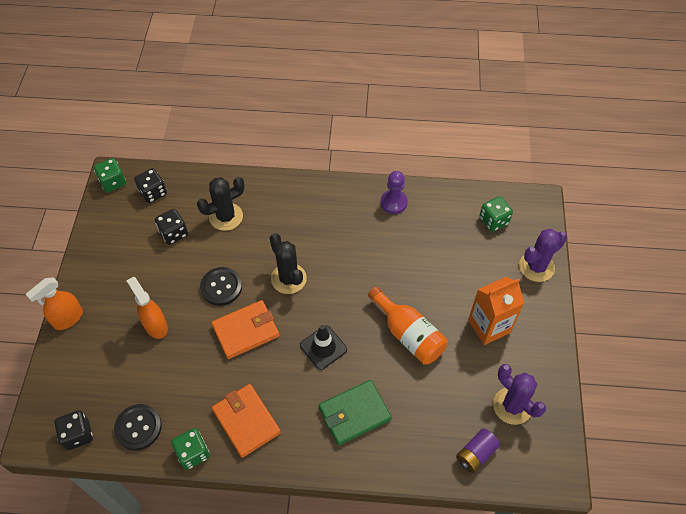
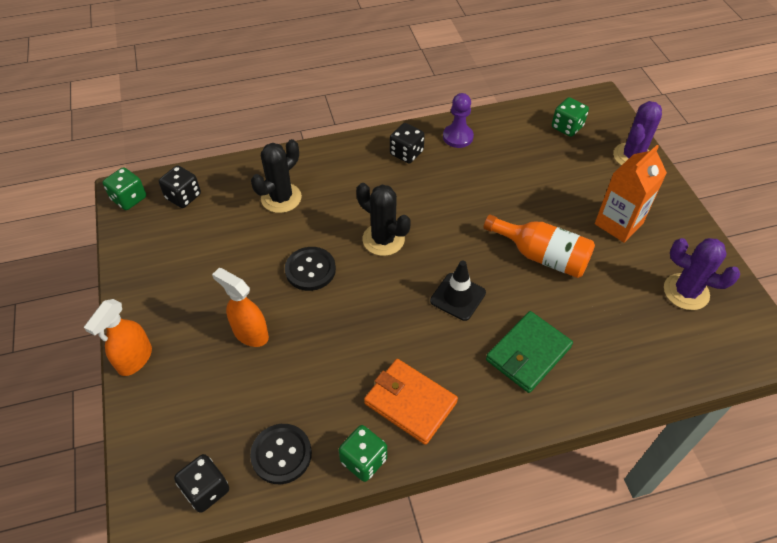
camera: 20 degrees left, 5 degrees down
black dice [155,209,188,245] -> black dice moved to [390,123,425,163]
orange wallet [211,300,279,359] -> none
purple battery [456,428,500,473] -> none

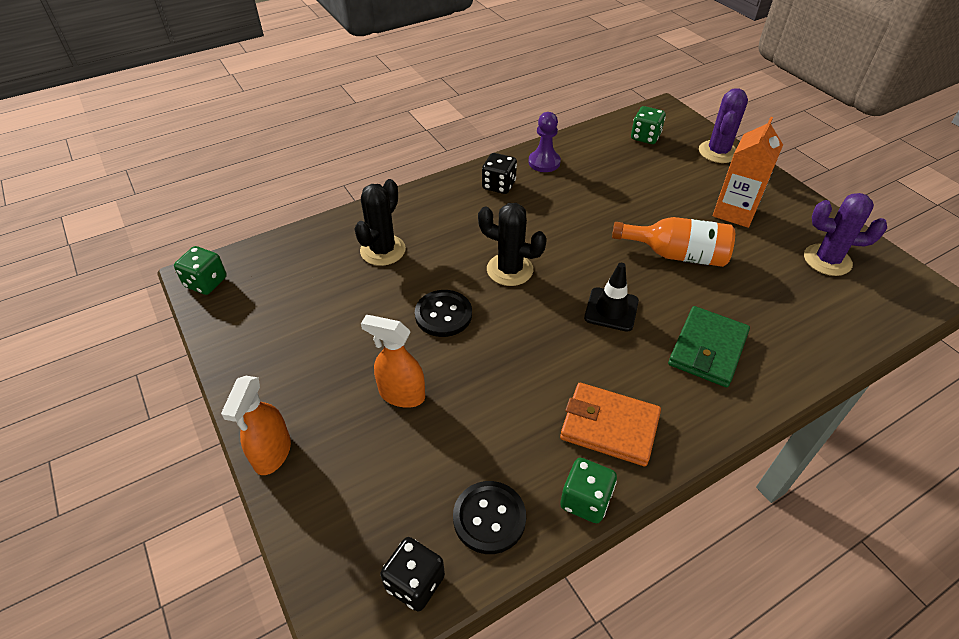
camera: 15 degrees left, 5 degrees down
black dice [159,166,201,208] -> none

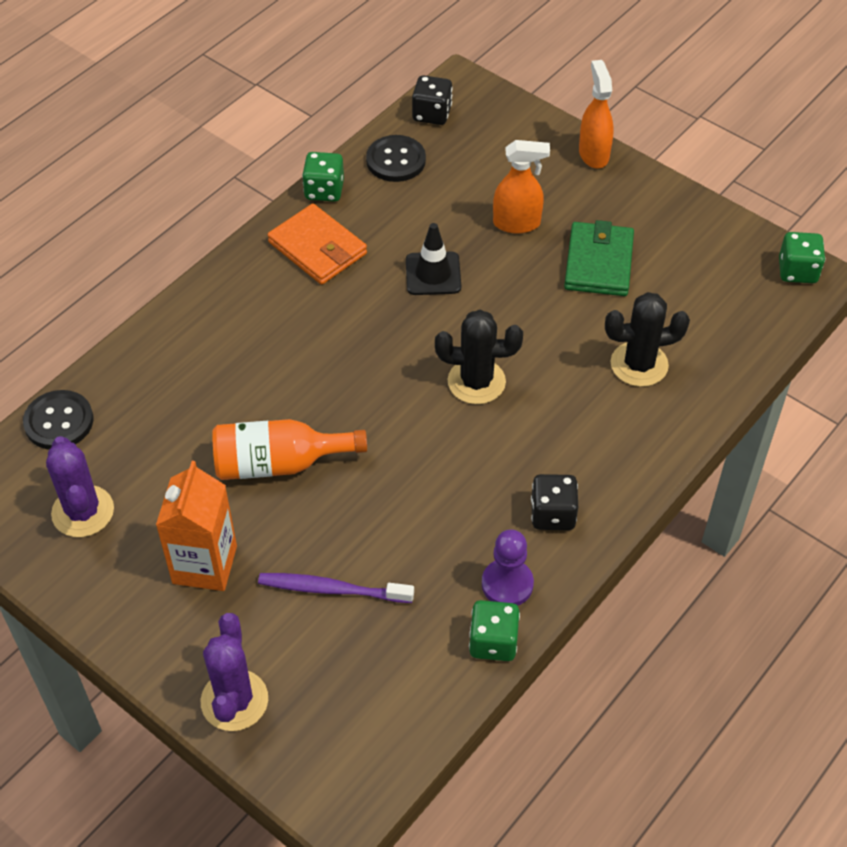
camera: 160 degrees right, 5 degrees up
black cactus [354,179,406,266] -> black cactus turned 75 degrees clockwise [605,292,690,387]
black button [415,290,472,337] -> black button moved to [23,390,93,449]
orange wallet [560,383,661,466] -> orange wallet turned 45 degrees clockwise [268,204,367,285]
black traffic cone [584,263,639,332] -> black traffic cone moved to [406,223,461,295]
green dice [631,106,666,144] -> green dice moved to [469,600,520,661]
green wallet [668,306,750,387] -> green wallet moved to [564,220,634,296]
purple cactus [804,193,887,276] -> purple cactus turned 75 degrees clockwise [46,436,114,537]
none -> purple toothbrush [258,573,414,603]

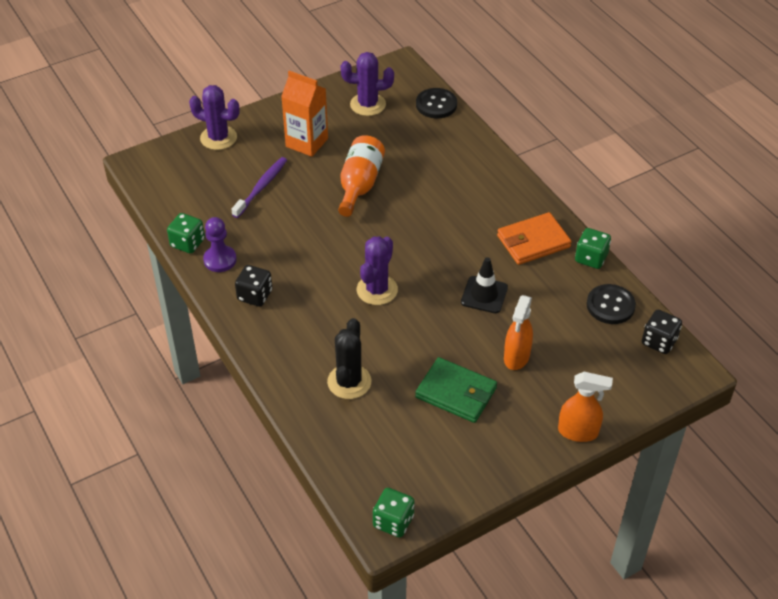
camera: 110 degrees right, 5 degrees down
black cactus [435,310,523,404] -> purple cactus [357,236,398,305]

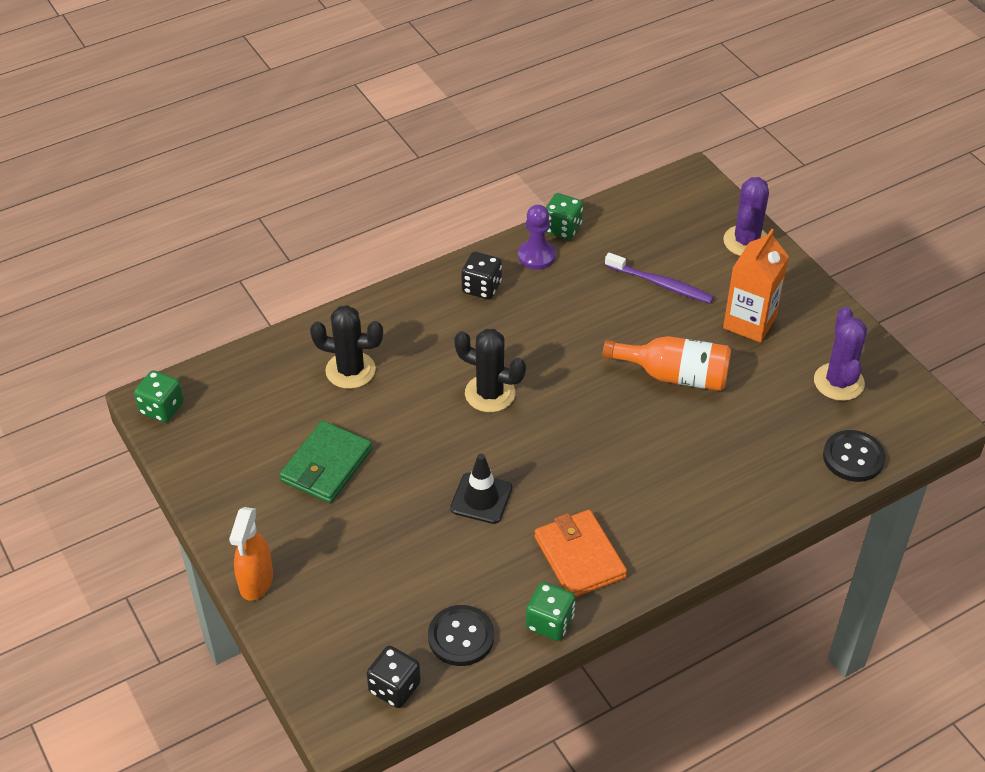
camera: 90 degrees right, 0 degrees up
purple cactus [357,236,398,305] -> black cactus [454,329,526,412]
orange spray bottle [504,295,533,370] -> none

